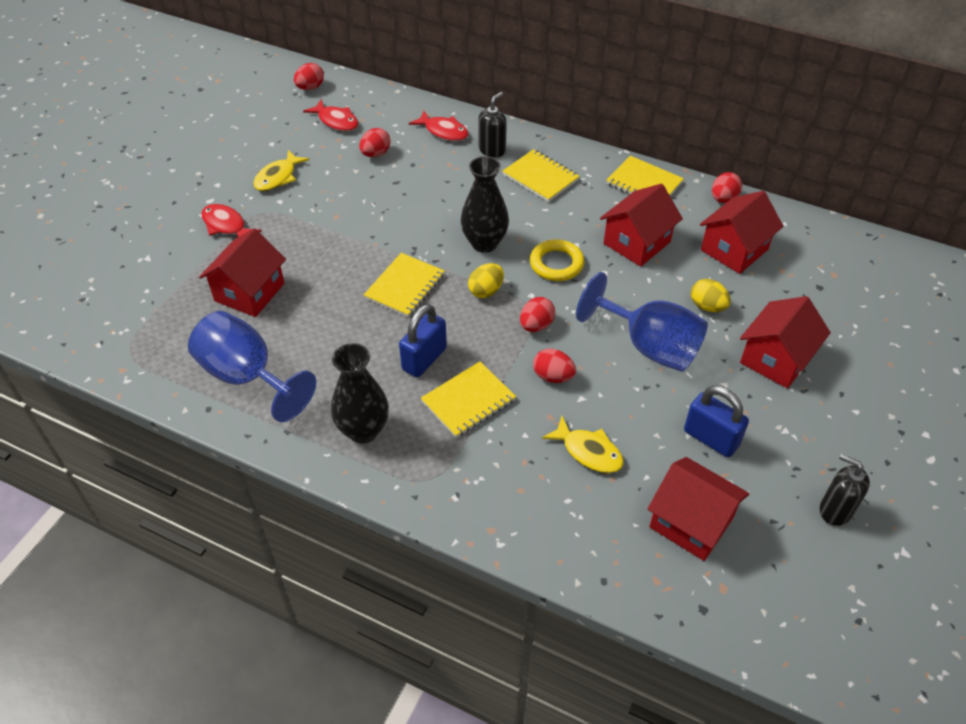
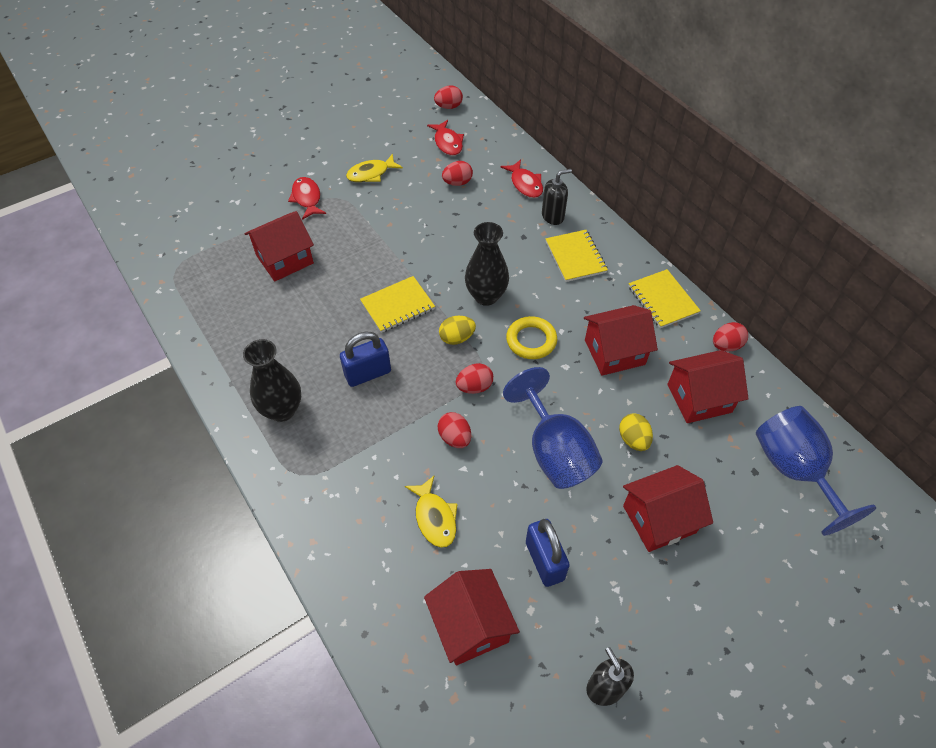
camera: 30 degrees right, 5 degrees up
blue goblet [188,311,316,422] -> blue goblet moved to [756,406,877,536]
yellow notebook [421,361,516,438] -> none

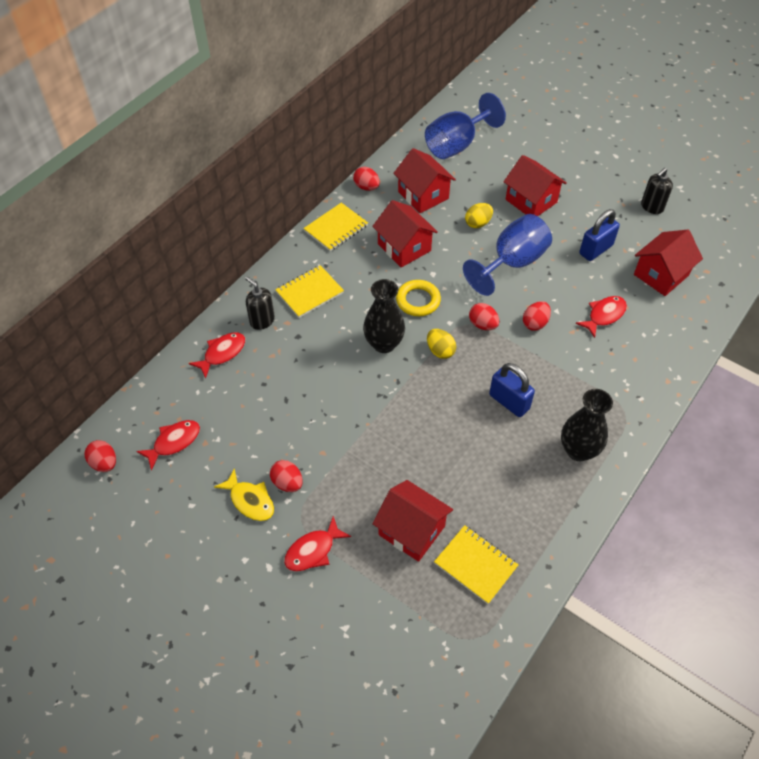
camera: 110 degrees left, 0 degrees up
yellow notebook [360,276,435,333] -> yellow notebook moved to [434,525,518,604]
yellow fish [405,476,458,548] -> red fish [576,296,627,338]
red egg [442,161,473,186] -> red egg moved to [270,460,303,492]

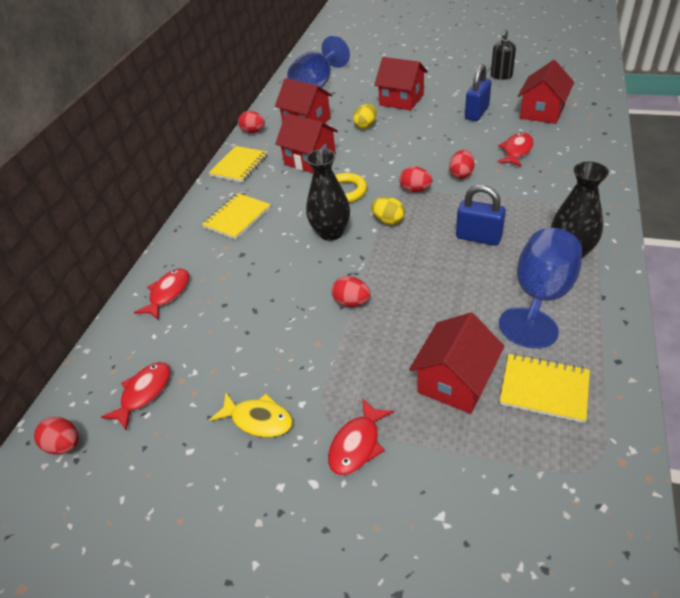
camera: 15 degrees left, 10 degrees down
black soap dispenser [245,276,275,330] -> none
red egg [270,460,303,492] -> red egg moved to [332,276,371,307]
red house [372,480,453,562] -> red house turned 75 degrees counterclockwise [409,312,504,414]
blue goblet [463,214,552,296] -> blue goblet moved to [499,228,582,348]

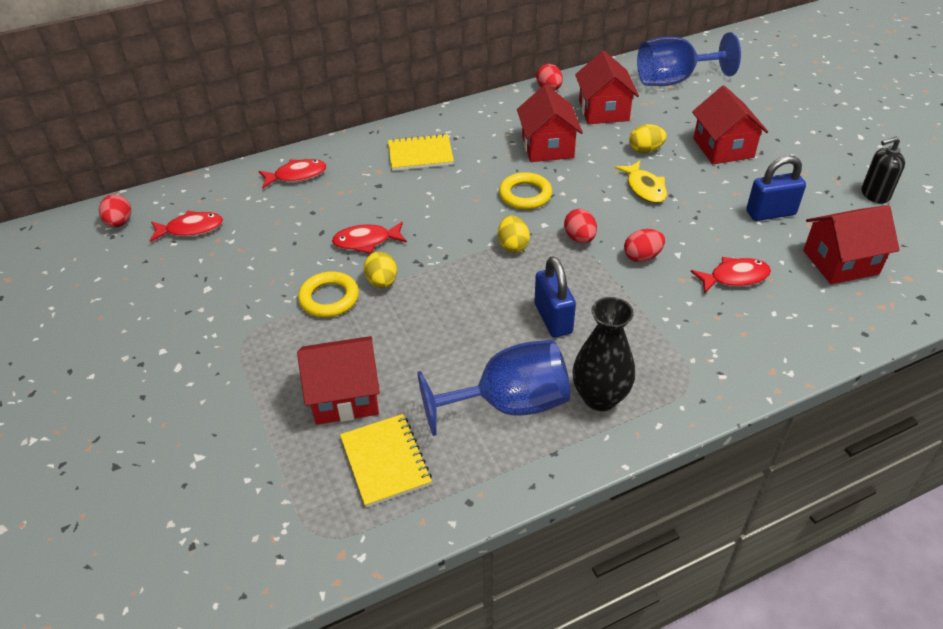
camera: 45 degrees right, 0 degrees up
yellow notebook [209,146,268,183] -> none
yellow fish [210,393,293,437] -> yellow fish moved to [615,161,667,203]
black vase [306,149,350,241] -> none
red fish [328,398,394,475] -> red fish moved to [332,222,407,254]
red egg [332,276,371,307] -> yellow egg [364,251,397,288]
none -> yellow ring [298,271,359,317]

